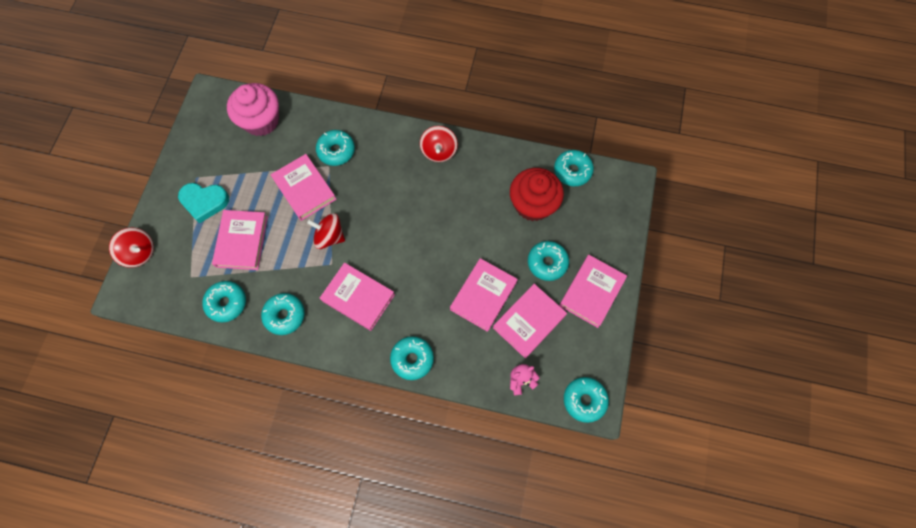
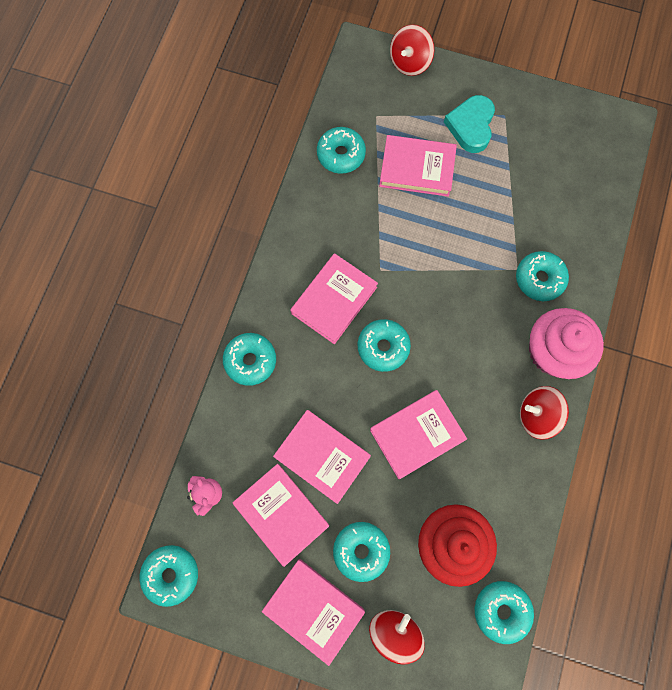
camera: 95 degrees right, 5 degrees up
pink cupcake [227,83,279,136] -> pink cupcake moved to [529,308,604,379]
turquoise donut [261,293,305,335] -> turquoise donut moved to [358,319,411,372]
pink book [271,154,336,221] -> pink book moved to [370,390,467,479]
red spinning top [307,213,345,249] -> red spinning top moved to [369,610,425,665]

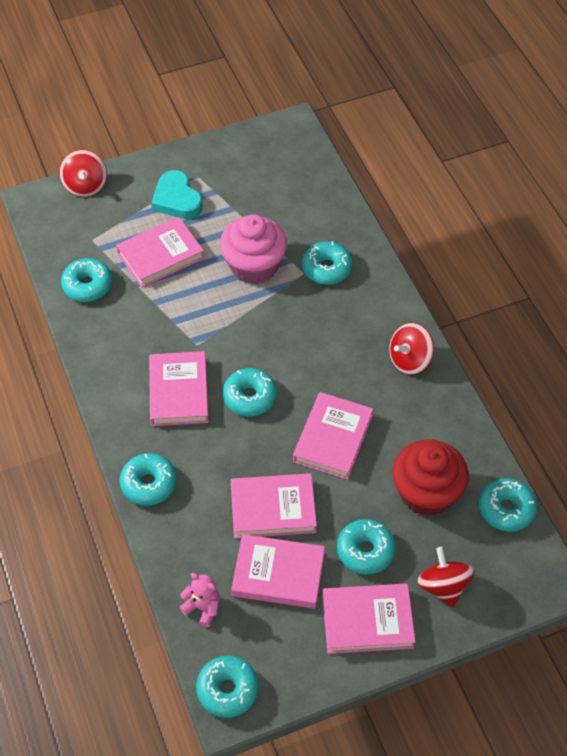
camera: 40 degrees left, 20 degrees down
pink cupcake [529,308,604,379] -> pink cupcake moved to [220,214,287,284]

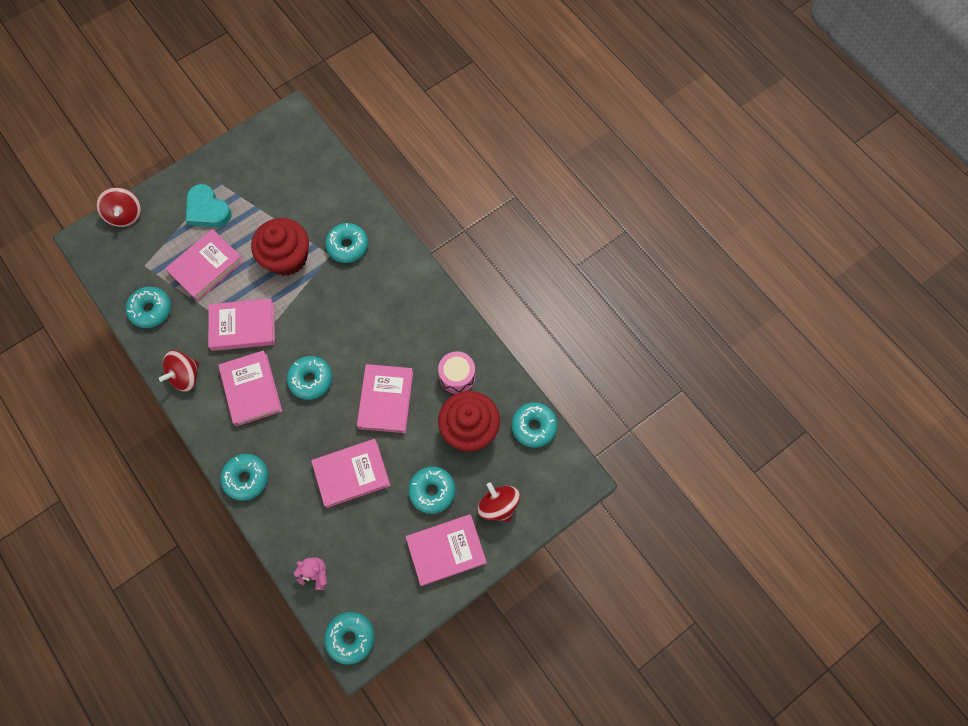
camera: 15 degrees left, 15 degrees up
pink cupcake [220,214,287,284] -> red cupcake [251,218,309,276]
pink book [231,534,325,609] -> pink book moved to [208,298,275,351]
red spinning top [389,323,434,375] -> red spinning top moved to [159,350,199,392]
none -> pink drum [438,351,475,394]

